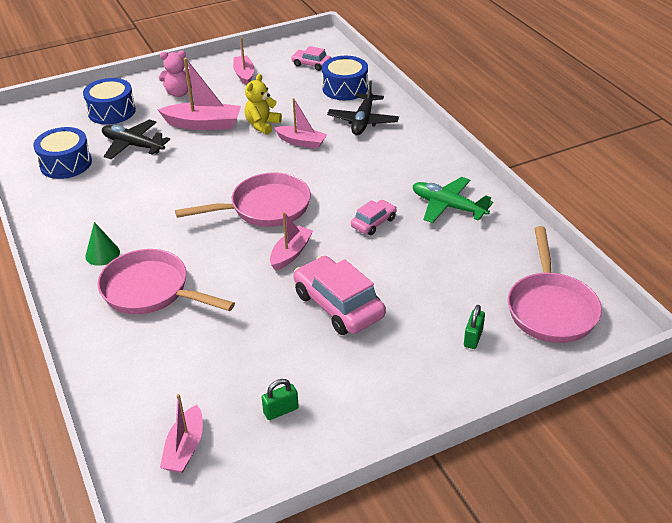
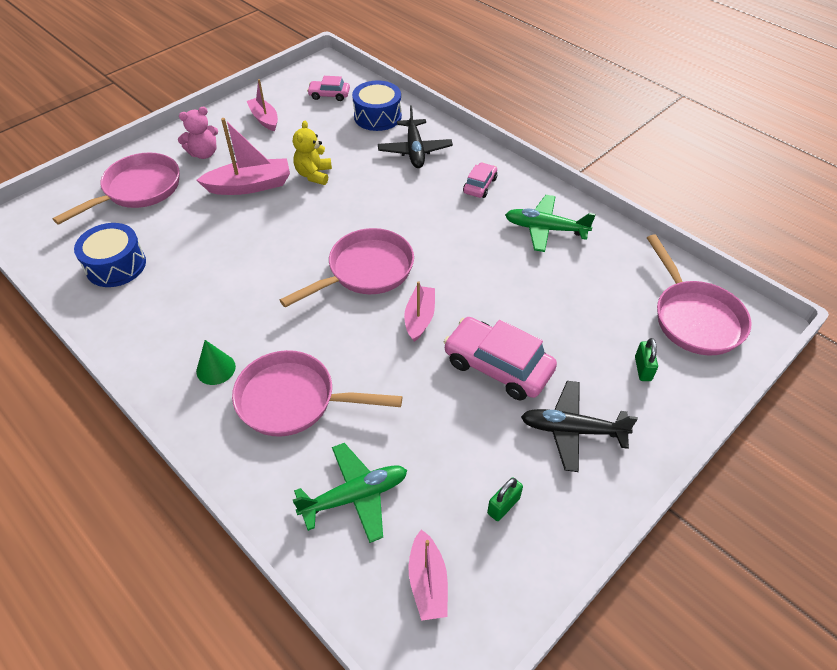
camera: 20 degrees left, 10 degrees up
blue drum [83,78,136,125] -> pink pan [53,153,180,225]
black plane [102,119,170,159] -> black plane moved to [521,381,638,472]
pink boat [274,98,327,149] -> none
pink car [351,200,397,235] -> pink car moved to [463,162,497,198]
none -> green plane [293,443,407,543]

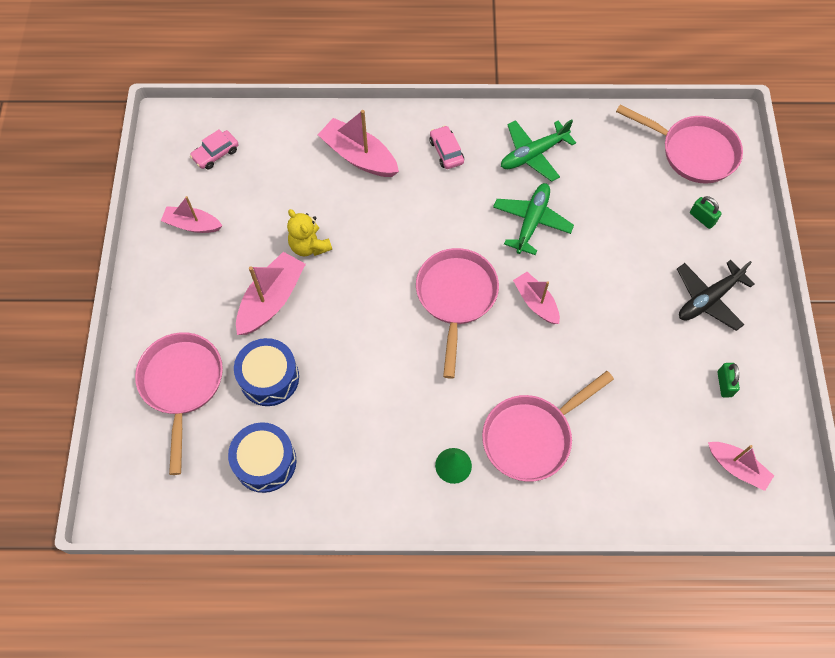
camera: 45 degrees left, 15 degrees up
pink teddy bear [178,107,218,159] -> none
green plane [293,443,407,543] -> green plane moved to [493,183,574,255]
blue drum [352,80,402,131] -> blue drum moved to [234,338,299,406]
black plane [378,105,453,168] -> pink boat [318,110,399,177]
pink car [444,317,557,400] -> none

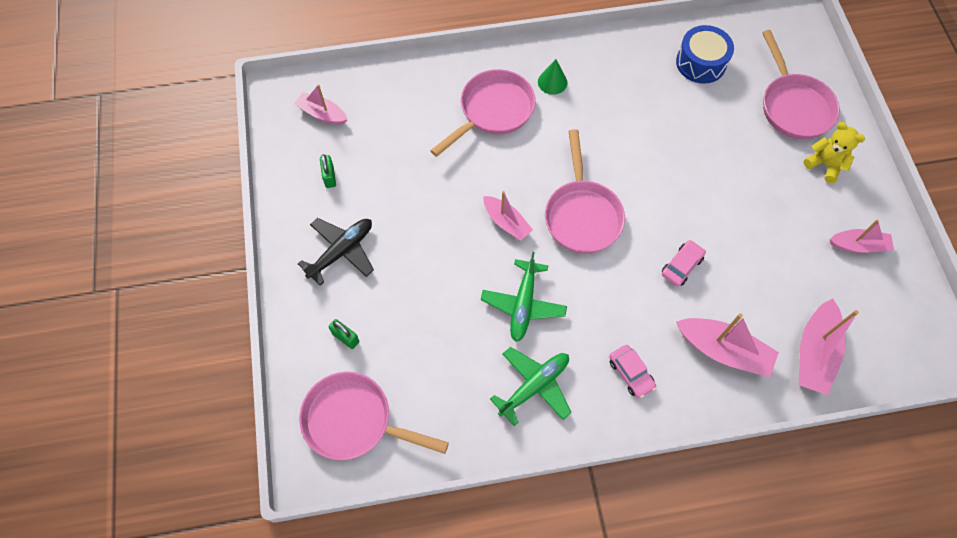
camera: 170 degrees right, 0 degrees up
pink car [190,129,238,169] -> pink car moved to [662,240,706,286]
blue drum [234,338,299,406] -> none
pink boat [236,252,306,335] -> pink boat moved to [799,298,859,395]
yellow teddy bear [287,209,332,256] -> yellow teddy bear moved to [803,122,865,183]

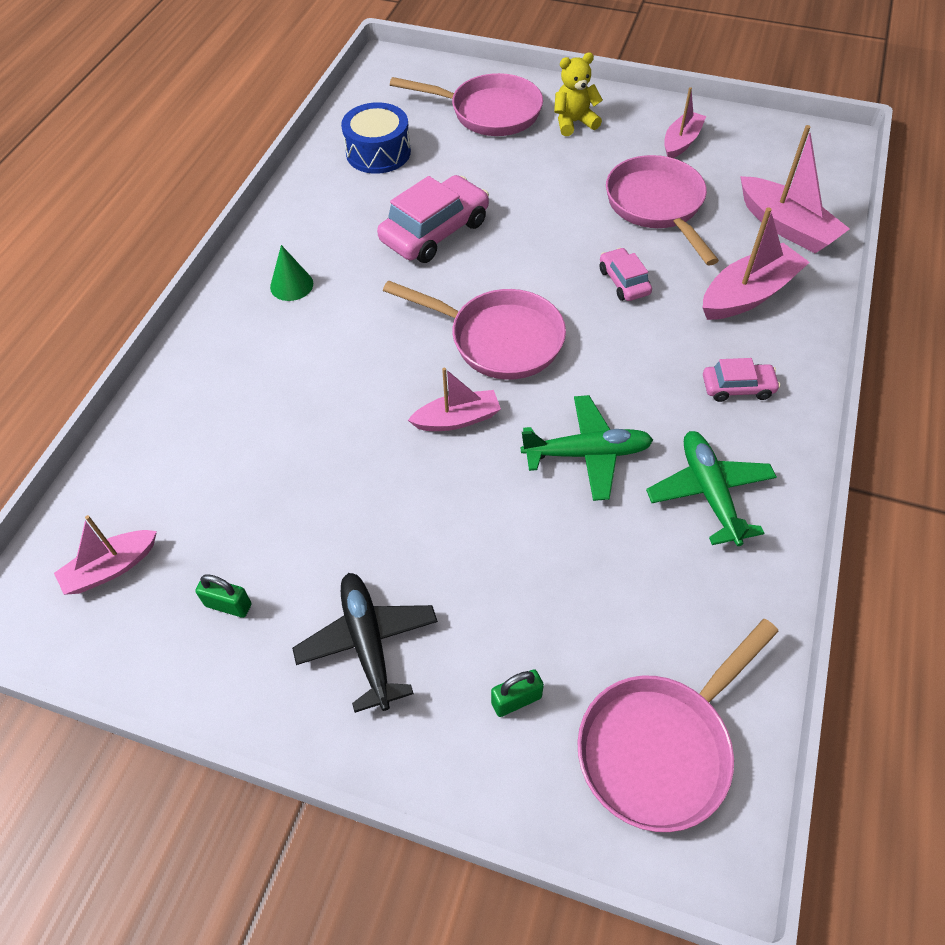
camera: 60 degrees left, 10 degrees down
pink pan [430,69,536,157] -> pink pan moved to [606,155,719,266]
green plane [481,252,567,342] -> green plane turned 45 degrees counterclockwise [521,395,653,501]
none -> pink car [377,175,489,263]

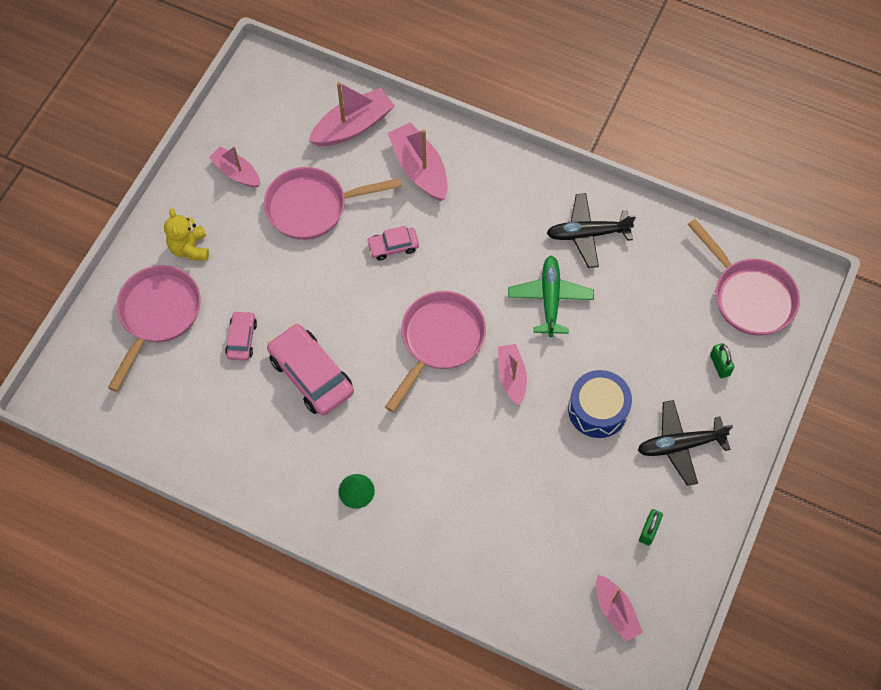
camera: 85 degrees left, 10 degrees up
blue drum [341,102,411,174] -> blue drum moved to [568,370,632,438]
green plane [646,431,777,546] -> black plane [547,193,636,268]
pink car [703,358,780,402] -> pink car moved to [225,311,257,361]

